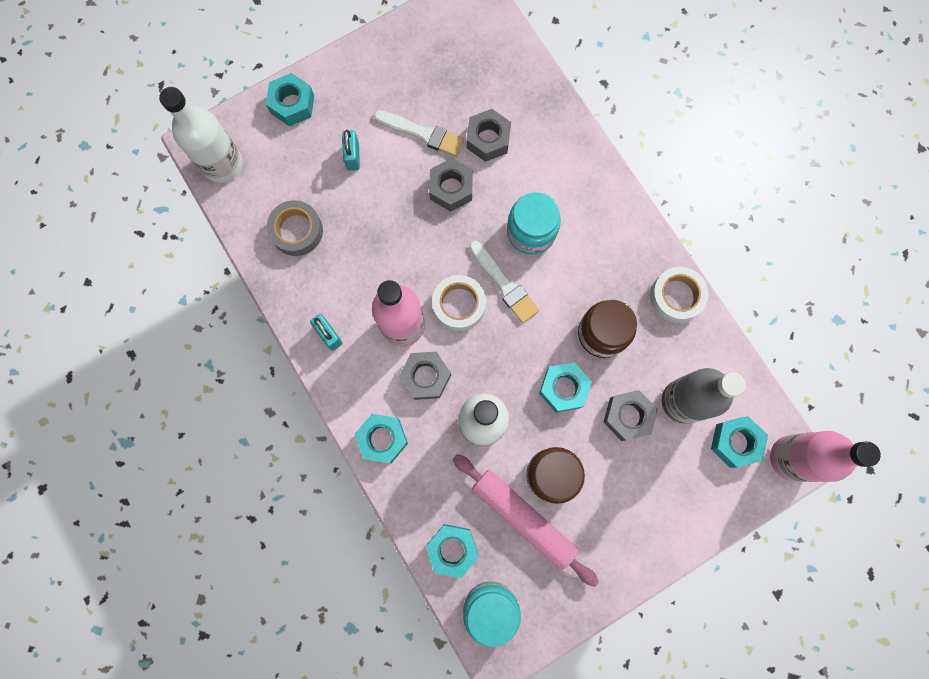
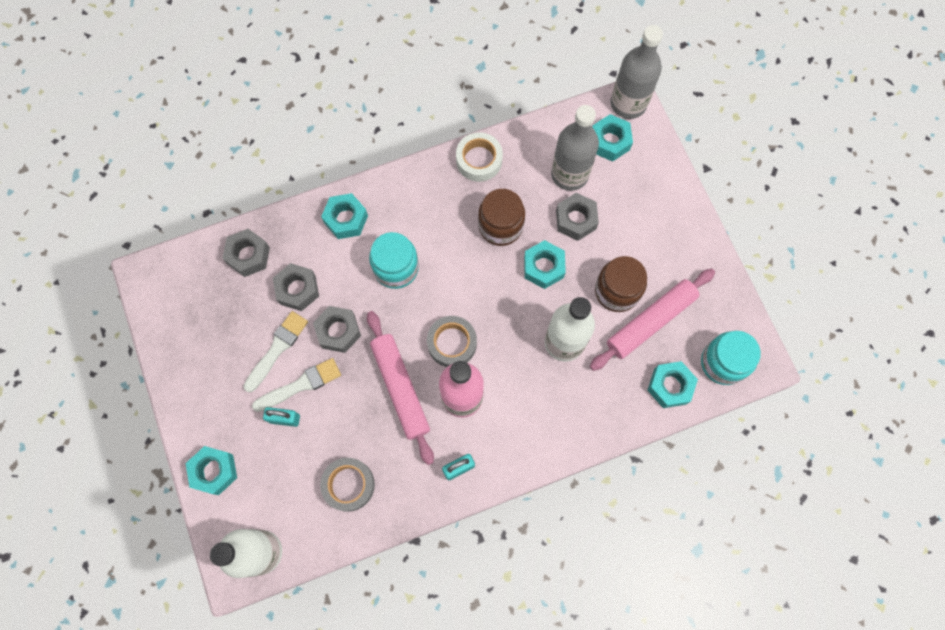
camera: 80 degrees left, 5 degrees down
turquoise nut [355,414,408,464] -> turquoise nut moved to [321,193,368,239]
grey nut [399,352,451,400] -> grey nut moved to [222,229,270,277]
white tape [432,275,486,331] -> grey tape [427,316,477,367]
white brush [469,241,539,323] -> white brush moved to [252,358,341,412]
pink bottle [770,431,881,482] -> grey bottle [610,25,663,119]
none -> pink rolling pin [367,311,434,465]

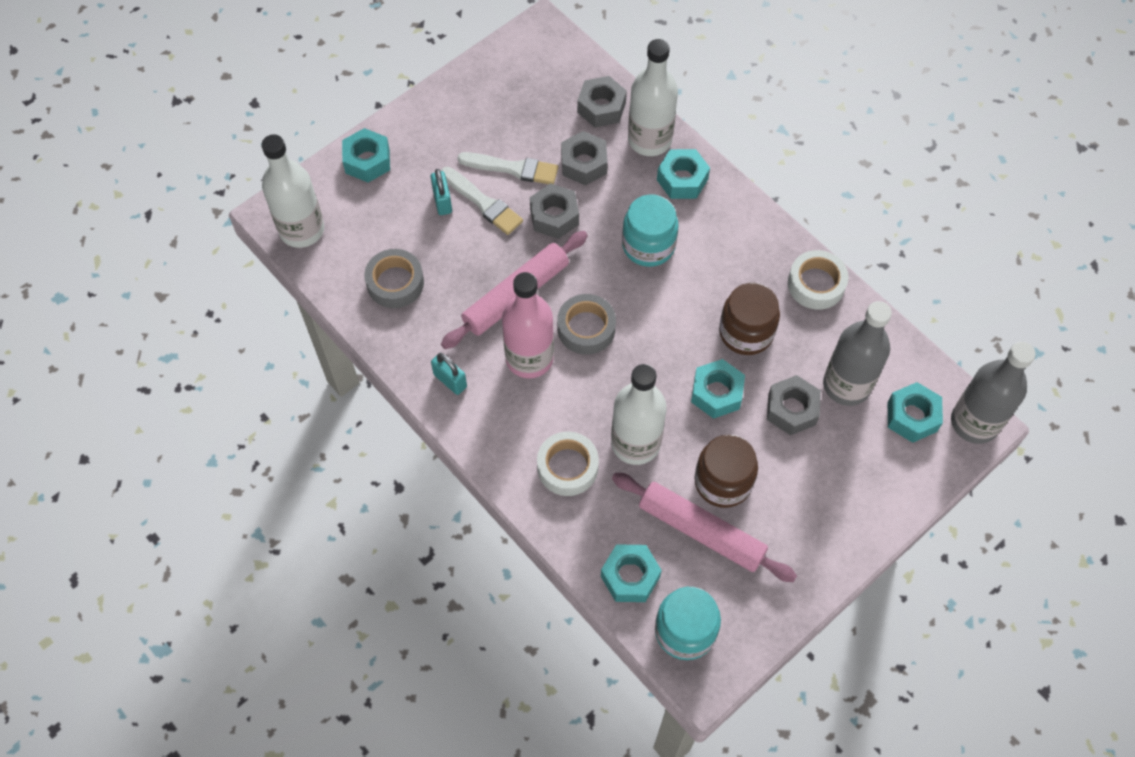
camera: 70 degrees right, 10 degrees down
none -> white tape [537,431,599,496]
none -> white bottle [628,39,678,156]

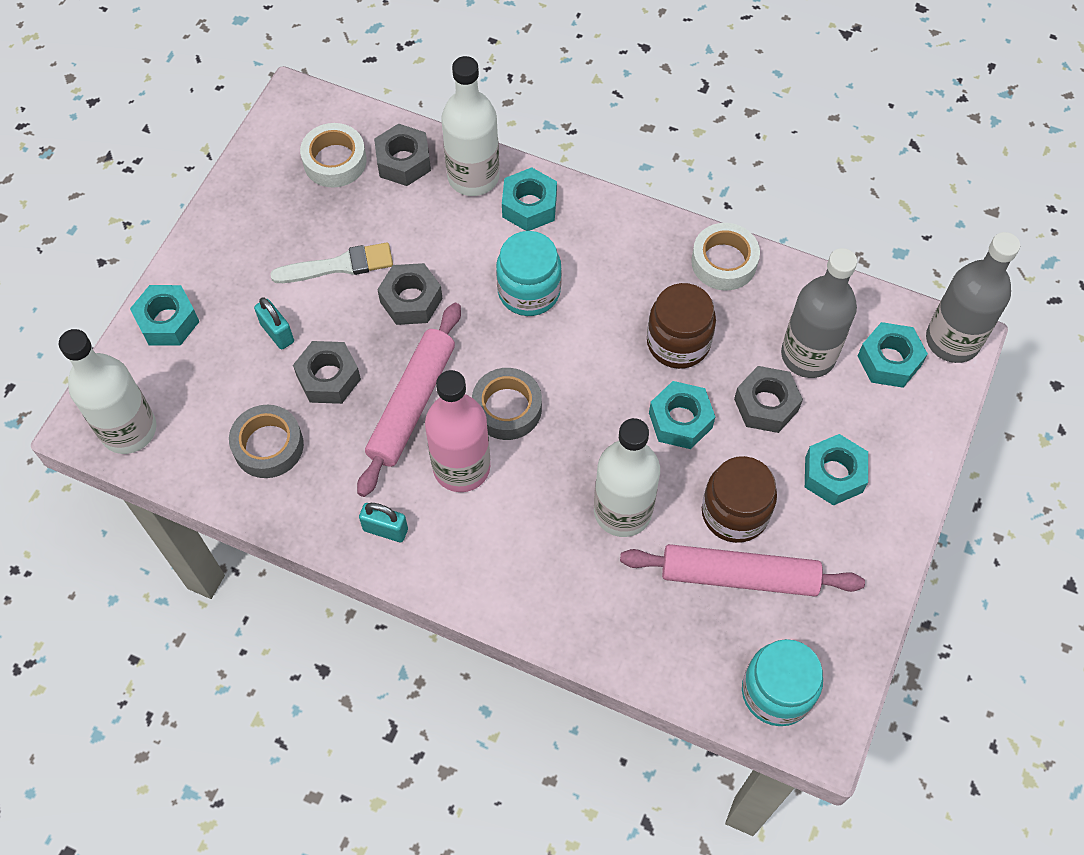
camera: 25 degrees left, 0 degrees up
white brush [441,167,523,235] -> none
white tape [537,431,599,496] -> white tape moved to [300,123,367,188]
grey nut [561,131,608,186] -> grey nut moved to [293,341,361,404]
turquoise nut [601,544,662,602] -> turquoise nut moved to [805,434,868,506]

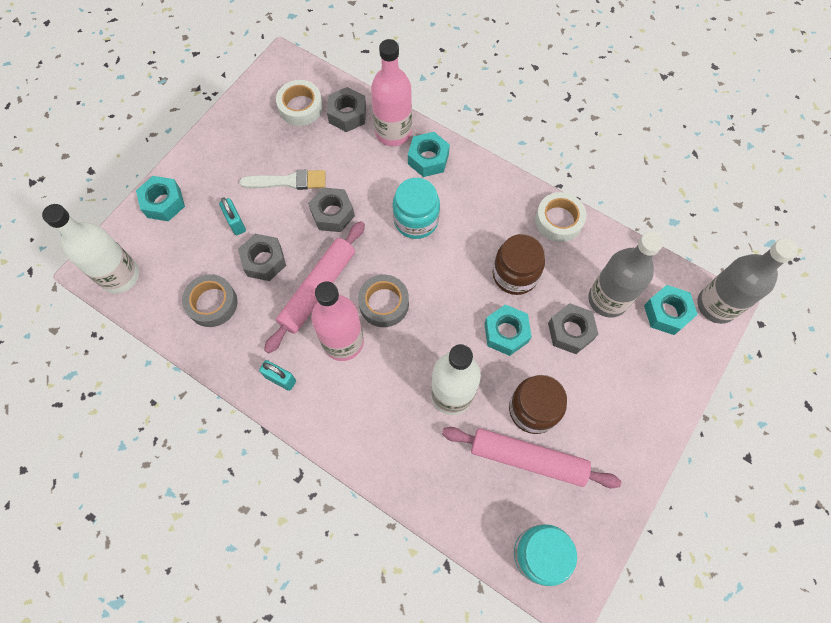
camera: 10 degrees right, 5 degrees up
white bottle [441,56,499,196] -> pink bottle [371,39,412,146]
turquoise nut [805,434,868,506] -> none

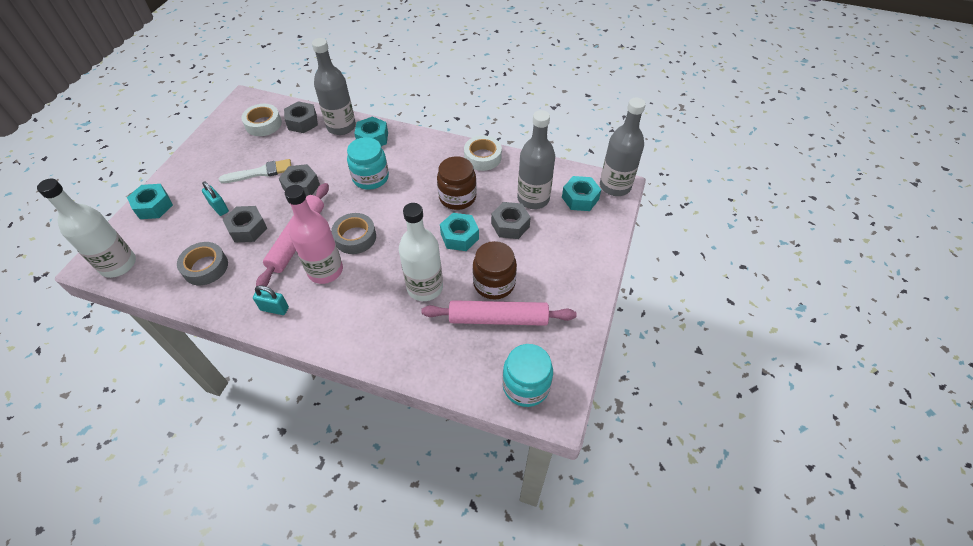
camera: 15 degrees left, 15 degrees down
pink bottle [371,39,412,146] -> grey bottle [312,38,356,135]

